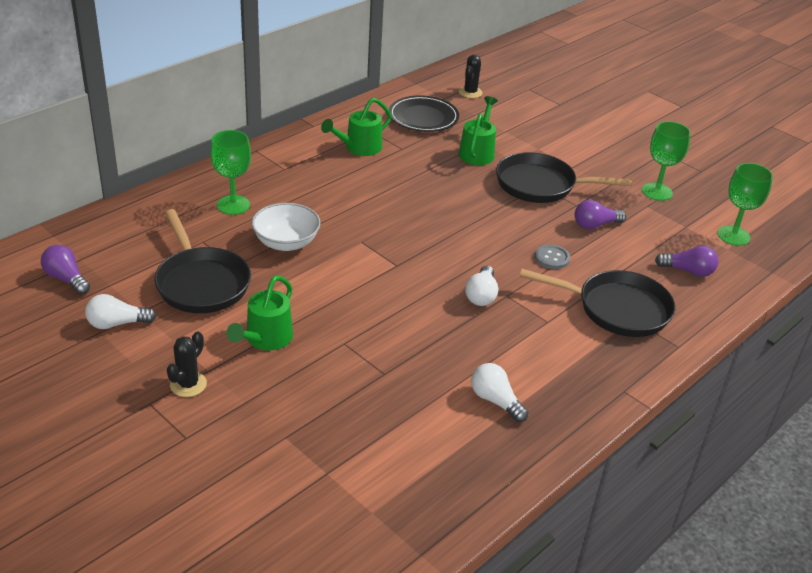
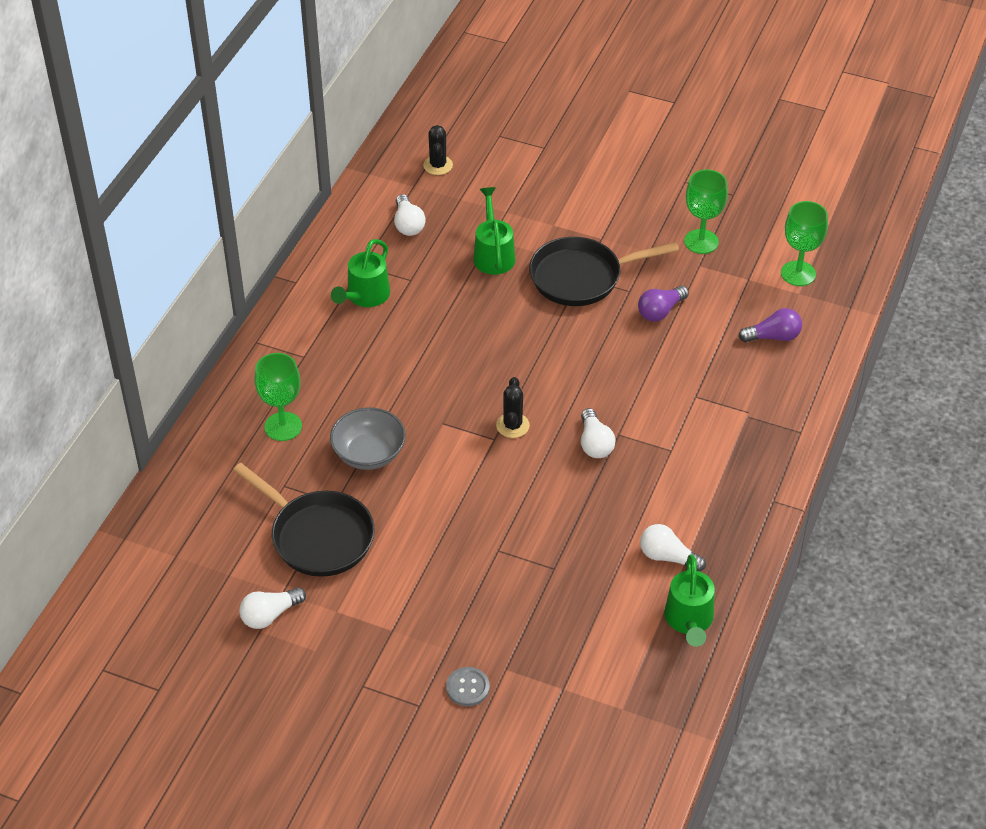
camera: 20 degrees left, 10 degrees up
purple light bulb [41,245,90,295] -> none
black cactus [167,331,207,397] -> black cactus moved to [496,377,530,438]
green watering can [226,275,293,351] -> green watering can moved to [664,555,715,647]
white bowl [252,203,321,251] -> grey bowl [330,407,406,470]
black plate [389,95,459,132] -> white light bulb [394,194,426,236]
black pan [520,269,675,337] -> none
grey button [535,244,570,269] -> grey button moved to [446,667,490,707]

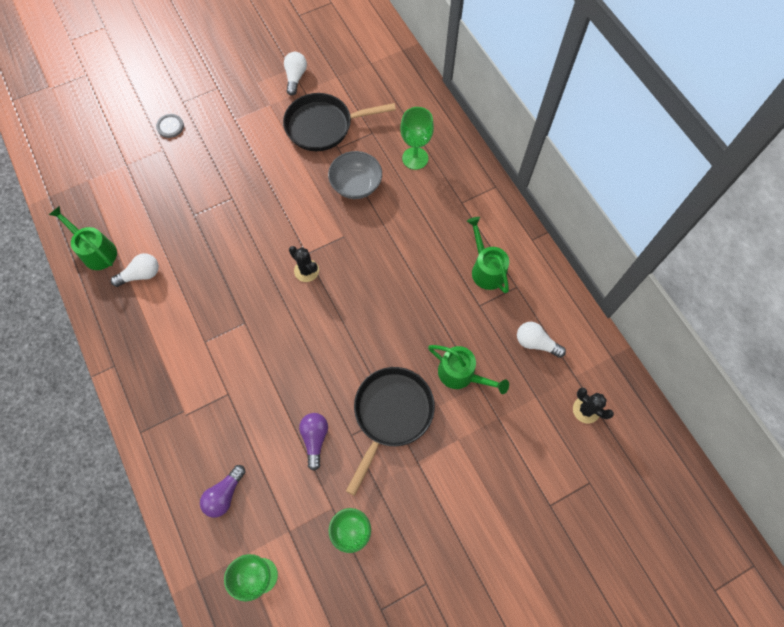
camera: 130 degrees right, 20 degrees up
white light bulb [581,408,616,458] -> none

